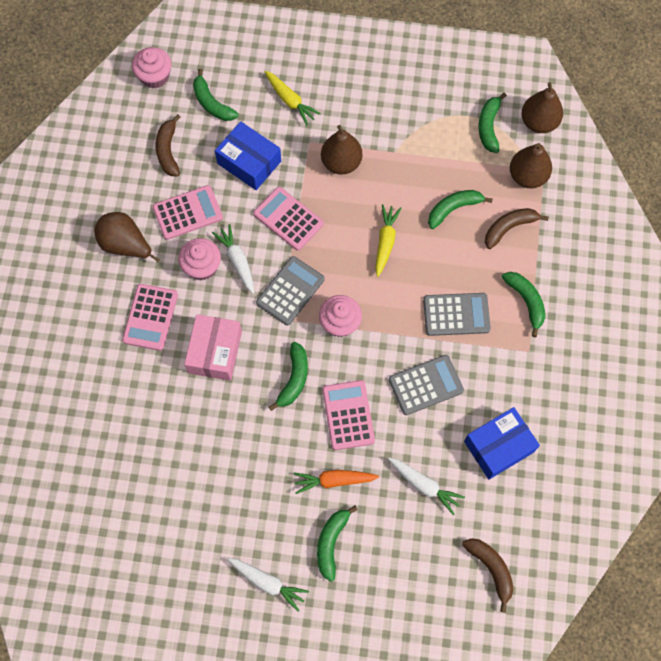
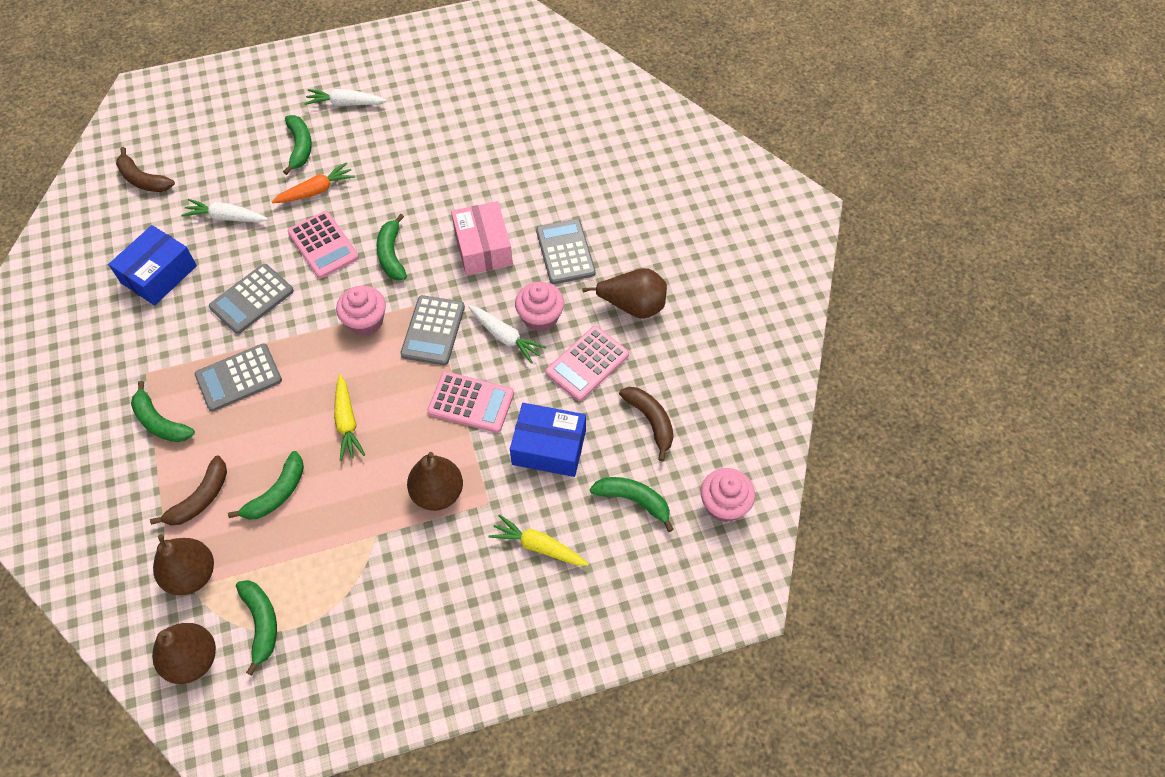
camera: 155 degrees right, 10 degrees down
pink calculator [122,284,178,351] -> grey calculator [536,219,595,284]

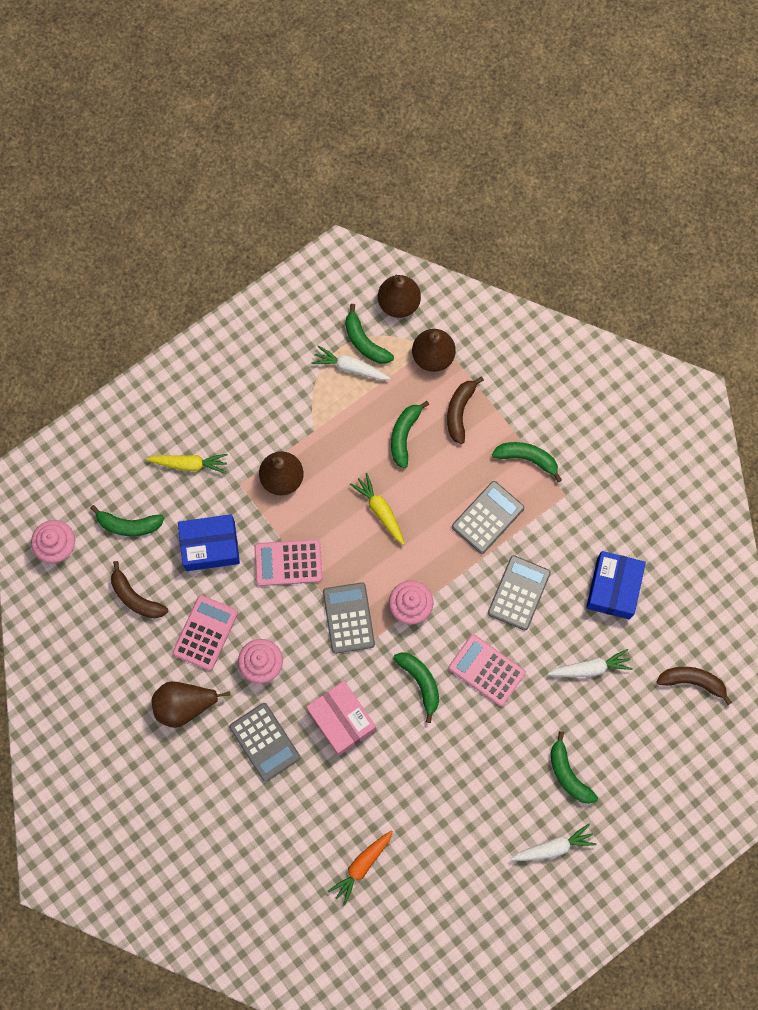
camera: 160 degrees right, 15 degrees up
orange carrot [271,162,355,203] -> orange carrot moved to [328,830,393,906]
white carrot [469,306,546,364] -> white carrot moved to [312,345,391,380]

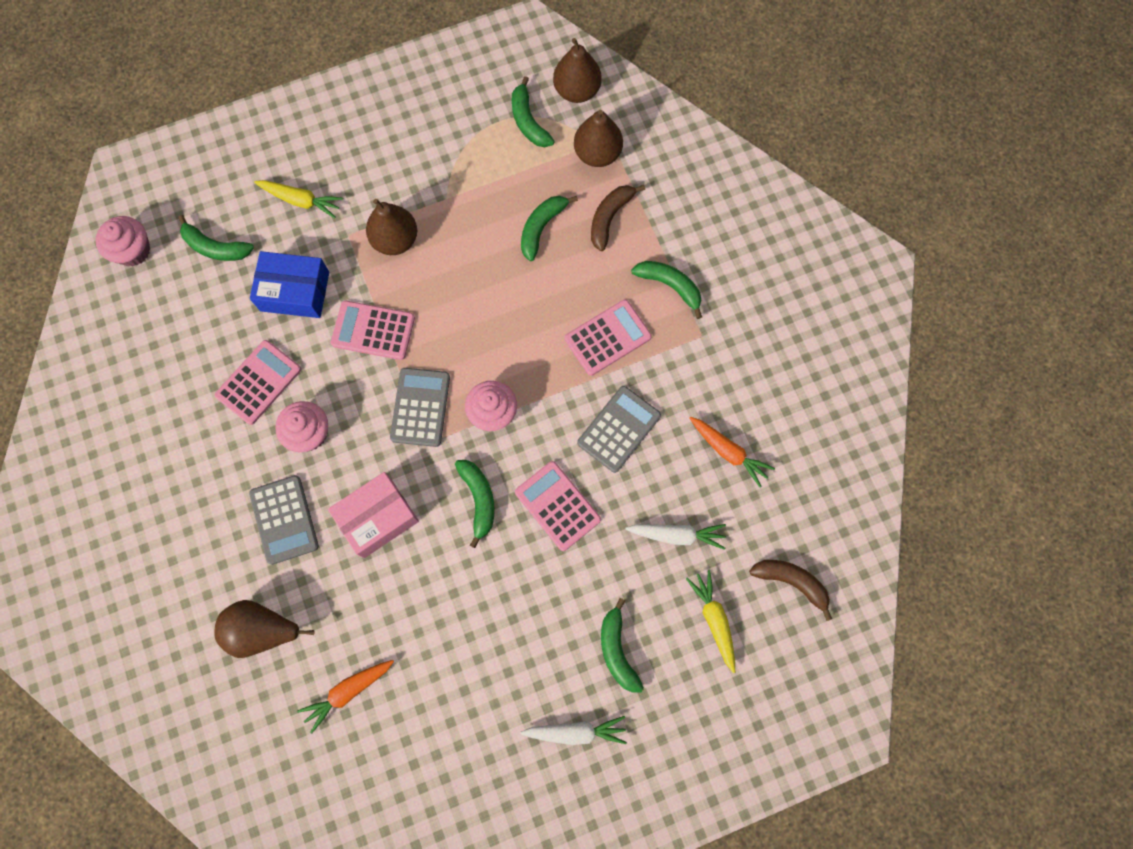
camera: 15 degrees right, 0 degrees up
brown banana [111,561,168,618] -> none
brown pear [152,681,230,728] -> brown pear moved to [214,600,315,658]
pink box [306,681,376,756] -> pink box turned 75 degrees clockwise [328,472,419,558]
white carrot [312,345,391,380] -> none
yellow carrot [350,473,404,545] -> yellow carrot moved to [686,570,735,673]
grey calculator [452,481,524,554] -> pink calculator [565,300,652,376]
blue box [586,551,646,619] -> orange carrot [689,417,775,488]

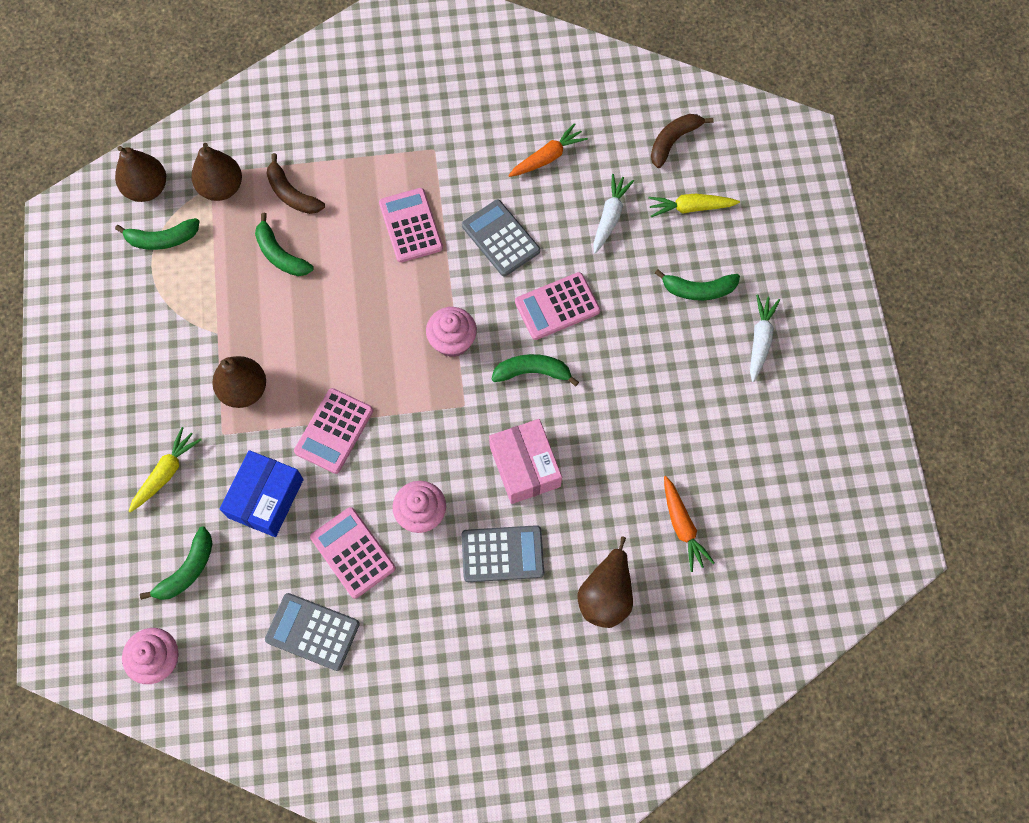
camera: 75 degrees left, 5 degrees down
grey calculator [390,368,450,447] -> grey calculator moved to [265,593,360,671]
green banana [631,261,702,319] -> none

